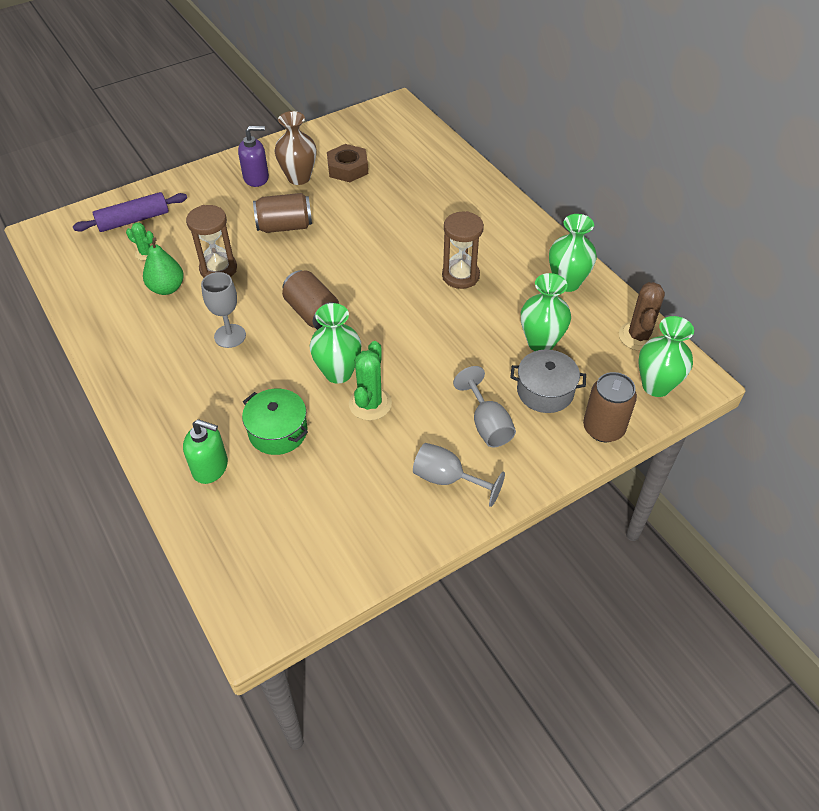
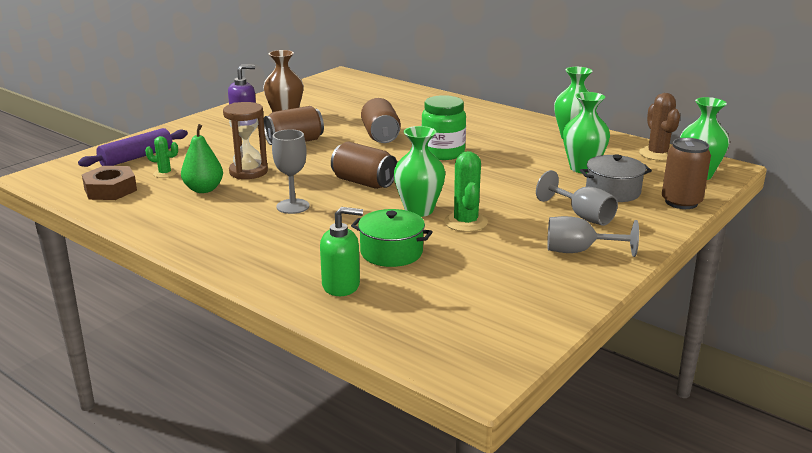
camera: 20 degrees left, 25 degrees down
brown nut [327,144,368,182] -> brown nut moved to [82,166,137,200]
brown hourglass [442,211,484,289] -> none
none -> brown can [361,98,401,143]
none -> green jar [421,95,466,160]

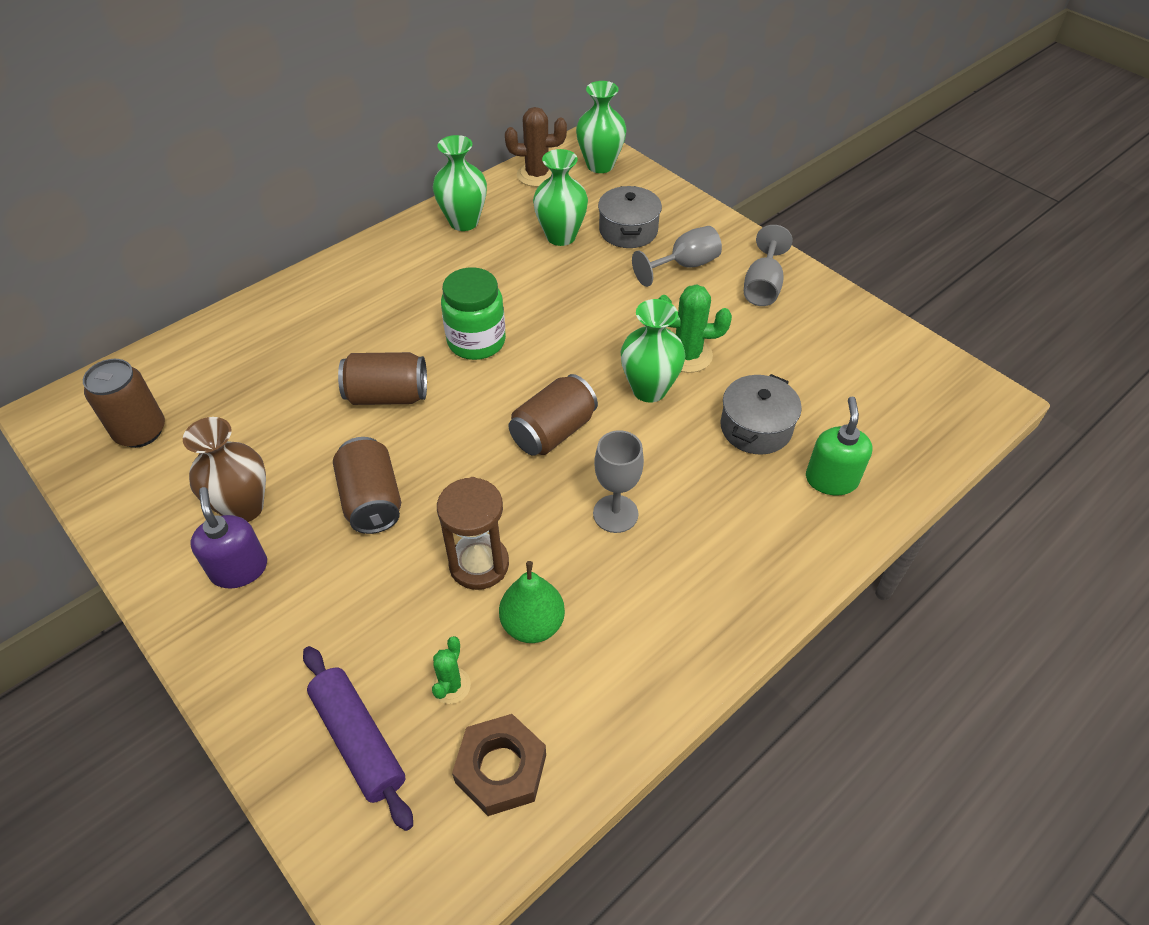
camera: 80 degrees left, 25 degrees up
green pot [351,209,433,267] -> grey pot [720,374,802,455]
brown can [662,138,711,209] -> brown can moved to [83,359,165,448]

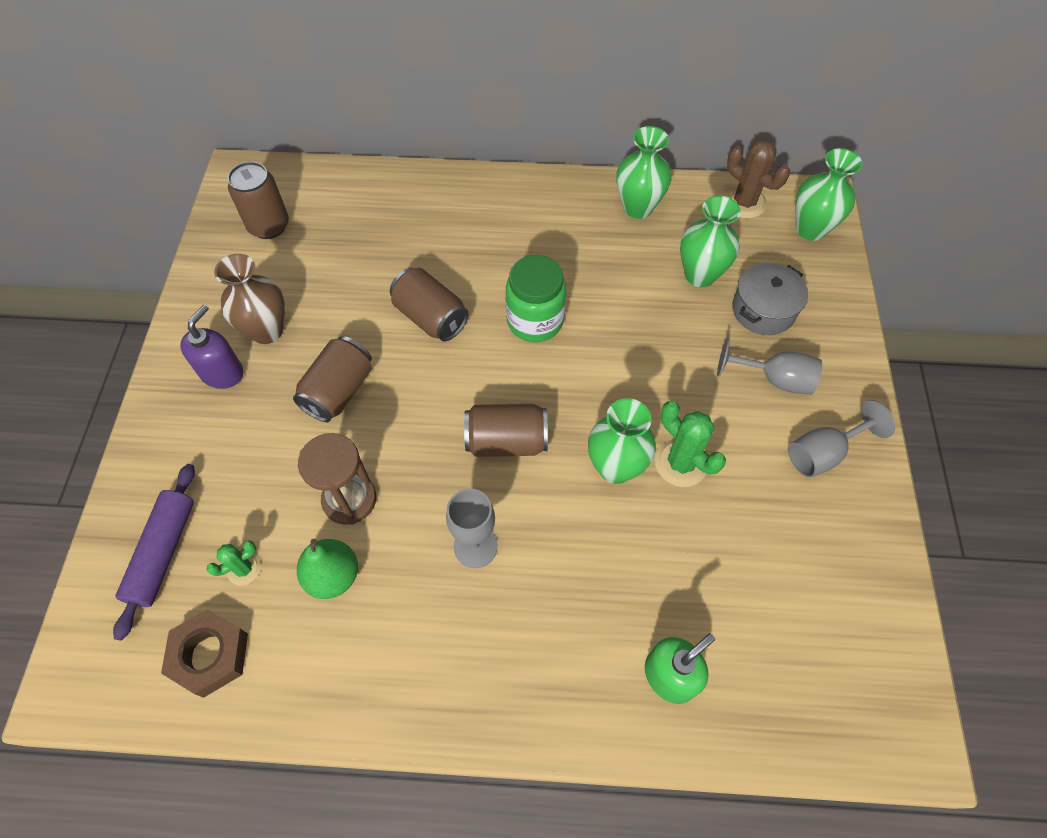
camera: 45 degrees right, 10 degrees up
grey pot [720,374,802,455] -> none

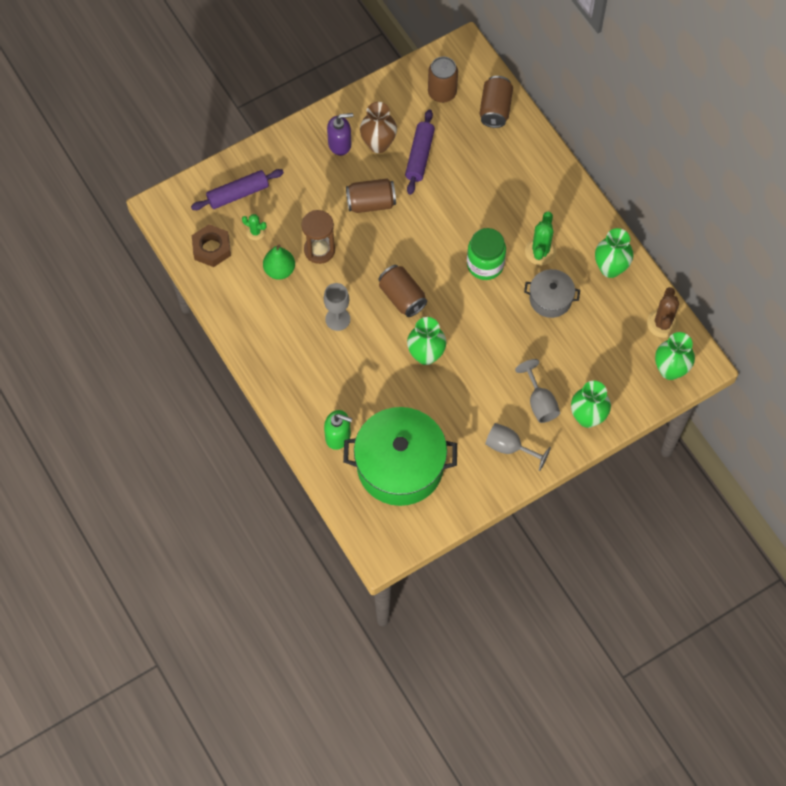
camera: 55 degrees right, 5 degrees up
brown can [390,268,469,341] -> brown can moved to [480,76,513,128]
green cactus [655,401,726,487] -> green cactus moved to [525,212,556,265]
green vase [680,196,741,287] -> green vase moved to [571,381,611,428]
grey pot [732,263,808,335] -> grey pot moved to [524,269,580,318]
none -> green pot [343,407,457,506]
none -> purple rolling pin [405,109,435,195]

